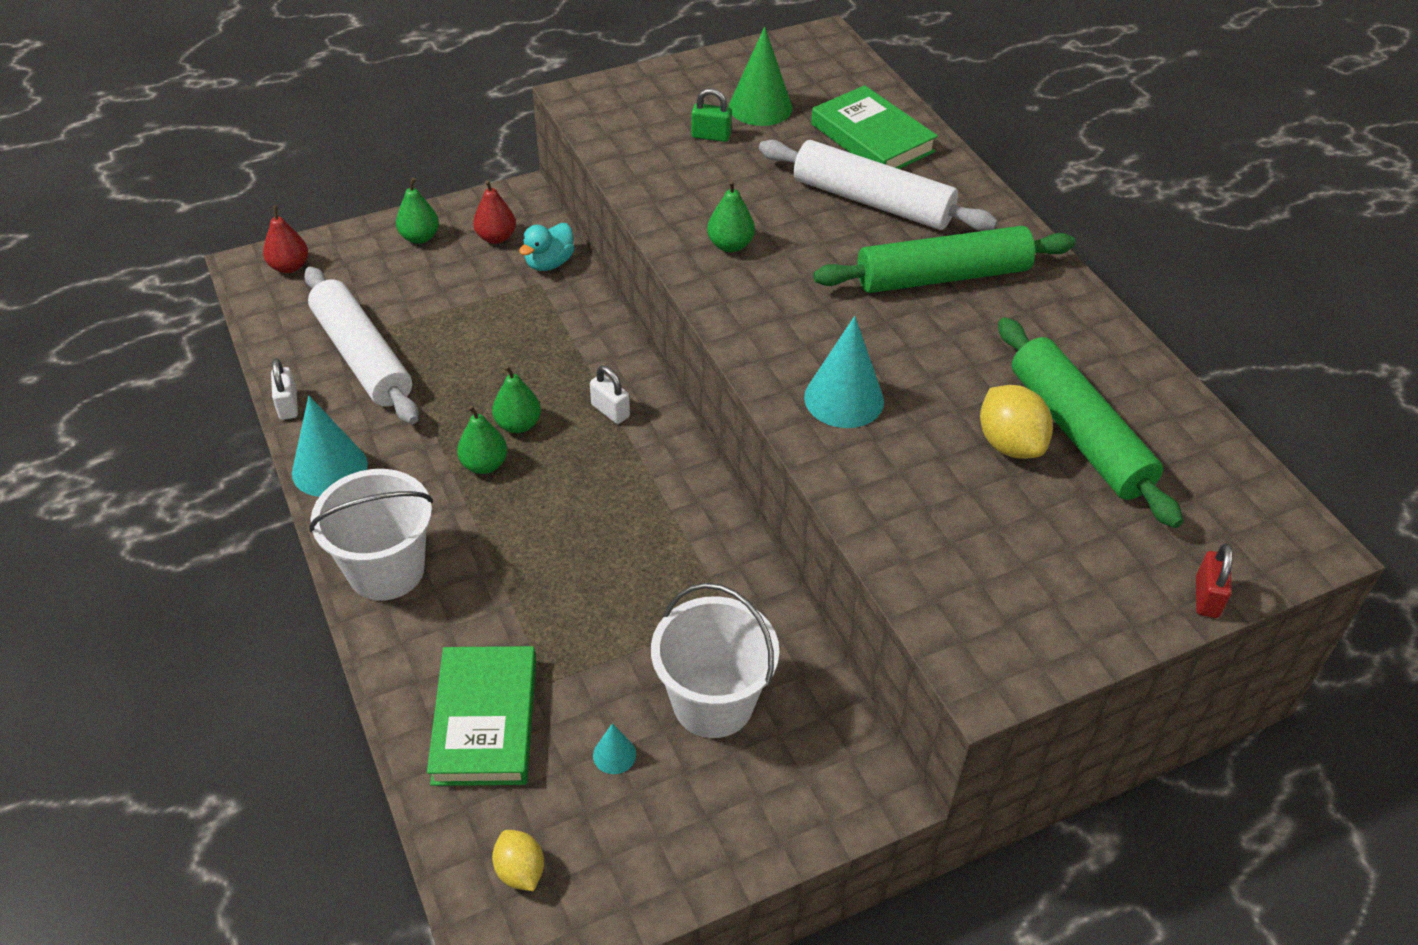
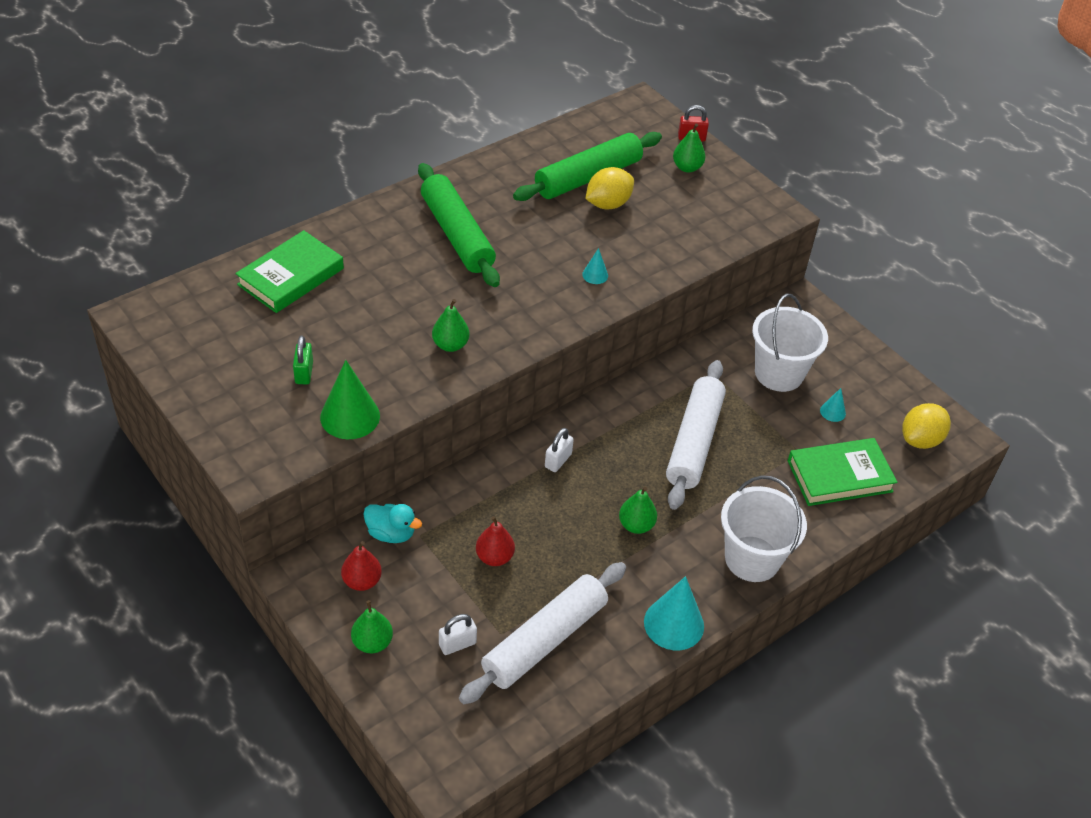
camera: 105 degrees left, 0 degrees up
red pear [263,205,308,273] -> red pear moved to [476,516,515,566]
white padlock [271,358,298,420] -> white padlock moved to [439,614,477,655]
green pear [492,365,541,433] -> green pear moved to [673,124,706,173]
yellow lemon [492,830,544,891] -> yellow lemon [902,403,951,449], size x1.54
green cone [729,27,792,126] -> green cone moved to [320,360,380,439]
white rolling pin [759,140,998,231] -> white rolling pin moved to [666,360,726,510]
turquoise cone [804,316,884,428] -> turquoise cone [582,248,608,284], size x0.49

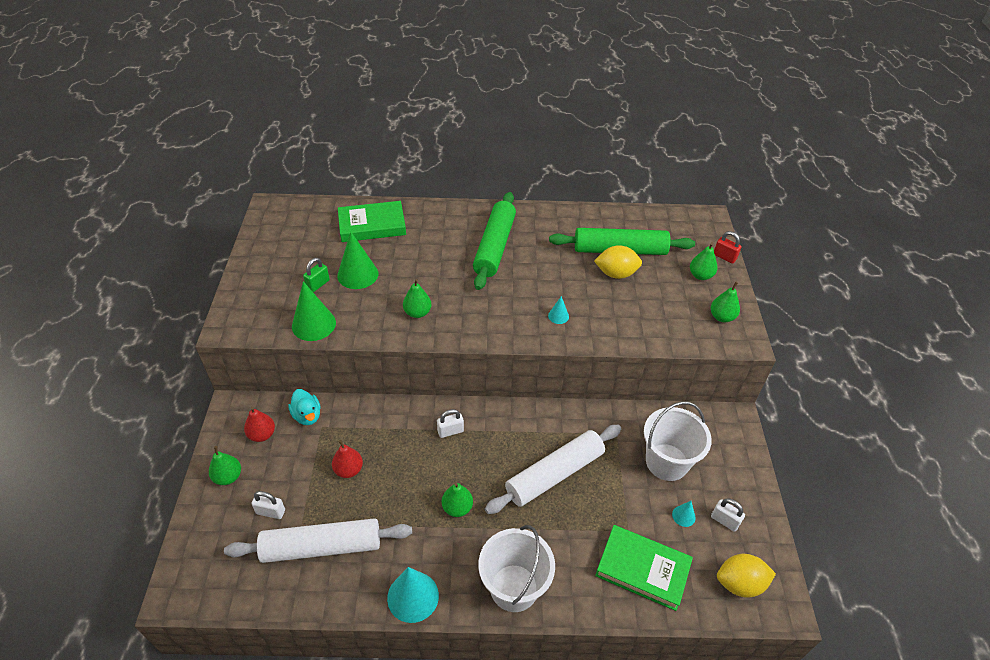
camera: 40 degrees right, 0 degrees up
none -> green cone [337,232,378,289]
none -> green pear [711,282,740,322]
none -> white padlock [711,498,745,532]

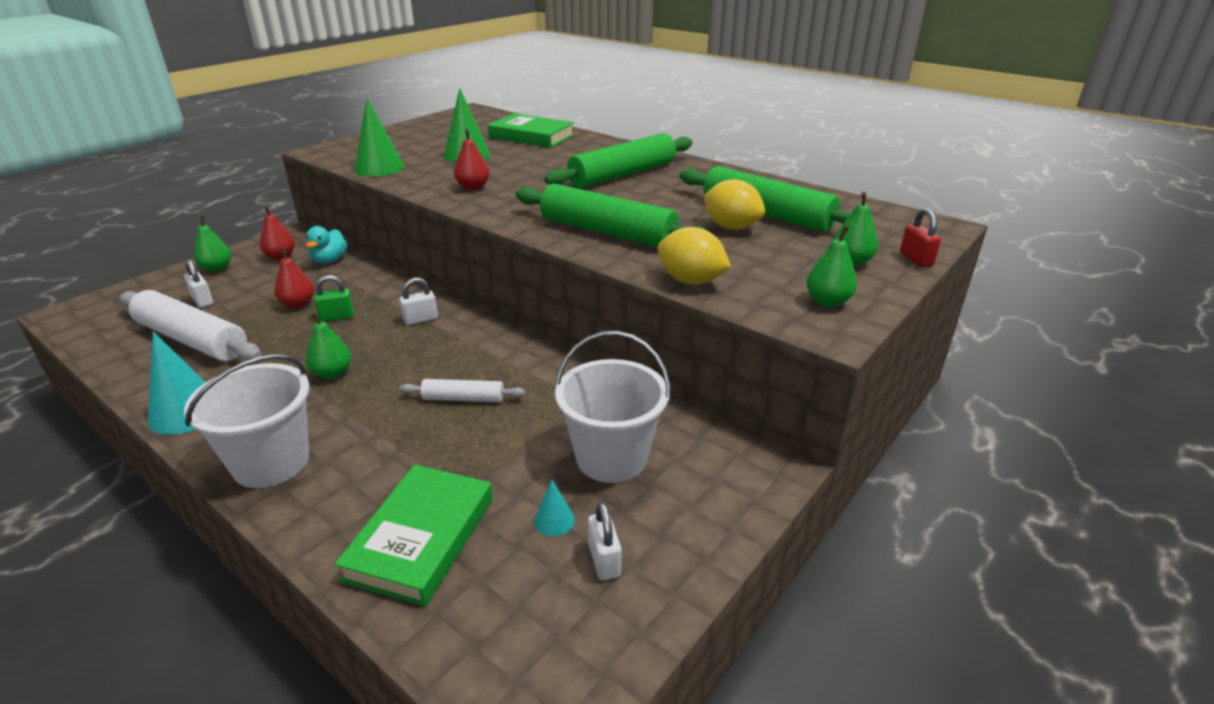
camera: 40 degrees right, 15 degrees down
green padlock [303,258,330,292] -> green padlock moved to [314,275,354,321]
green pear [403,279,432,318] -> red pear [454,129,490,190]
white padlock [437,409,464,438] -> white padlock turned 45 degrees counterclockwise [399,278,438,325]
white rolling pin [485,425,621,514] -> white rolling pin [400,379,525,402], size x0.51
turquoise cone [548,296,569,324] -> green rolling pin [516,184,706,247]
green book [595,525,693,611] -> green book turned 45 degrees clockwise [335,465,493,606]
yellow lemon [717,554,776,598] -> yellow lemon moved to [657,227,731,285]

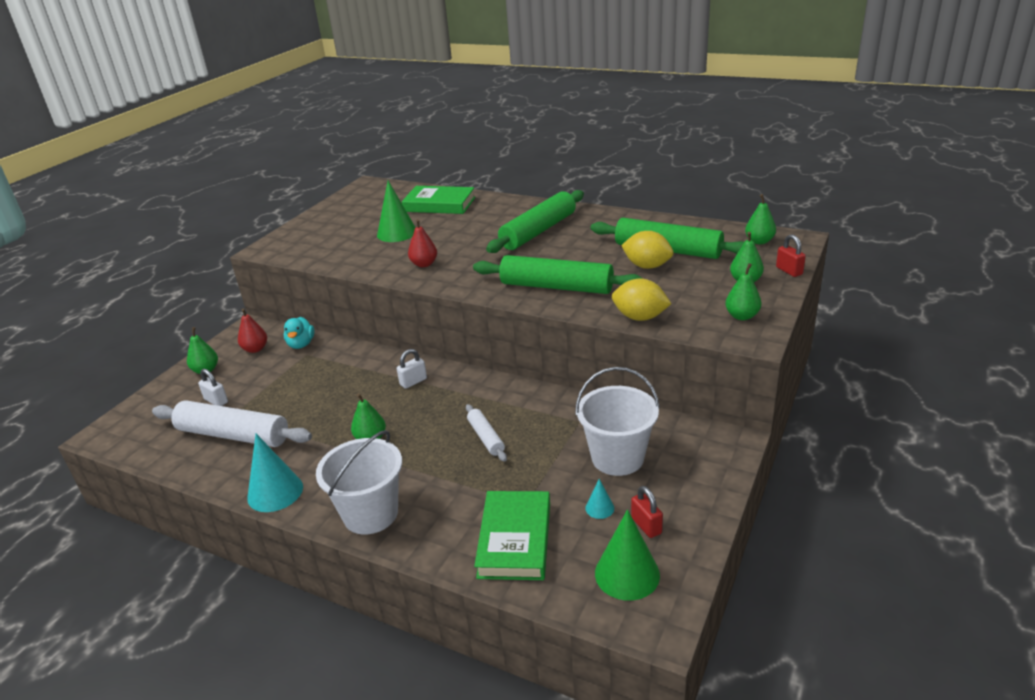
camera: 10 degrees left, 0 degrees up
red pear [274,247,314,308] -> none
green padlock [314,275,354,321] -> none
green cone [354,99,404,176] -> green cone moved to [595,509,660,601]
white rolling pin [400,379,525,402] -> white rolling pin turned 75 degrees clockwise [466,404,507,462]
white padlock [588,502,622,580] -> red padlock [631,486,663,538]
none -> green pear [745,194,776,245]

